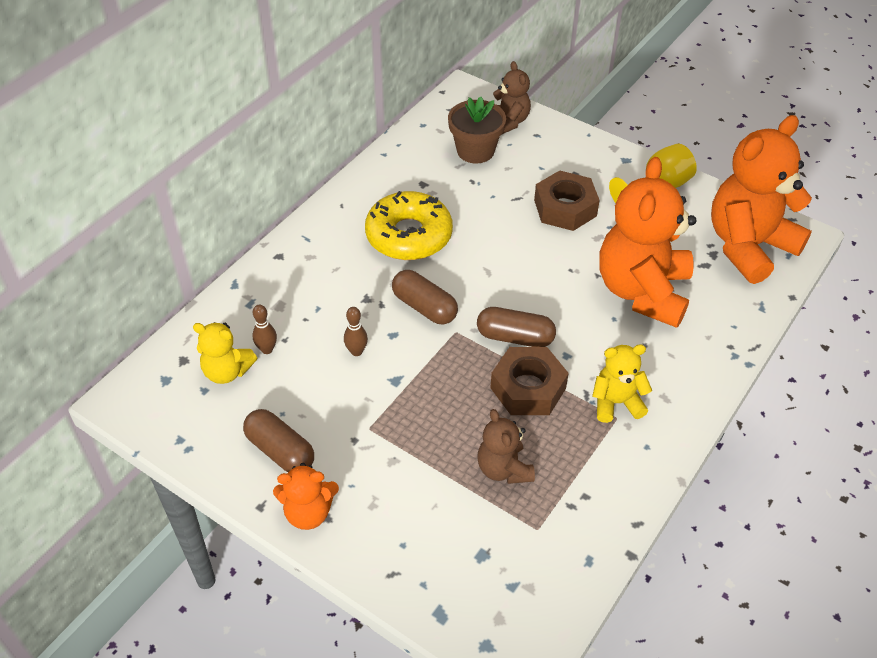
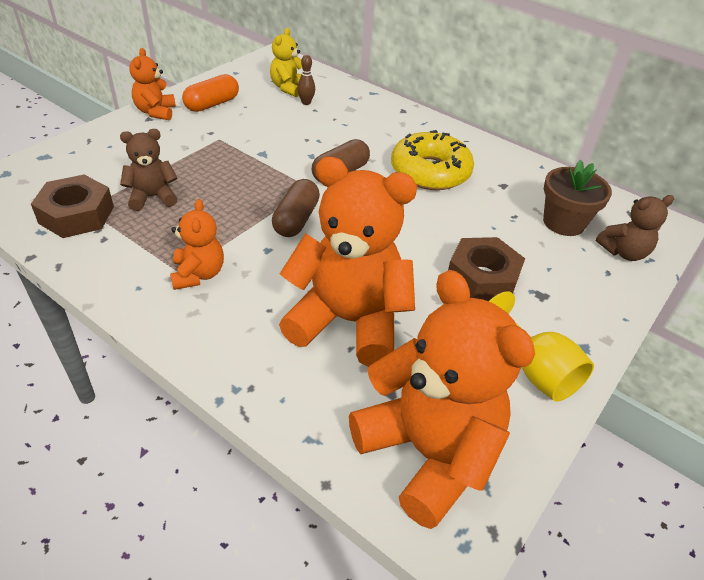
camera: 90 degrees right, 5 degrees down
brown capsule [243,409,314,472] -> orange capsule [182,74,239,112]
brown bowling pin [344,307,368,356] -> none
brown nut [490,347,569,415] -> brown nut moved to [31,175,114,238]
yellow teddy bear [592,344,652,423] -> orange teddy bear [170,199,224,290]

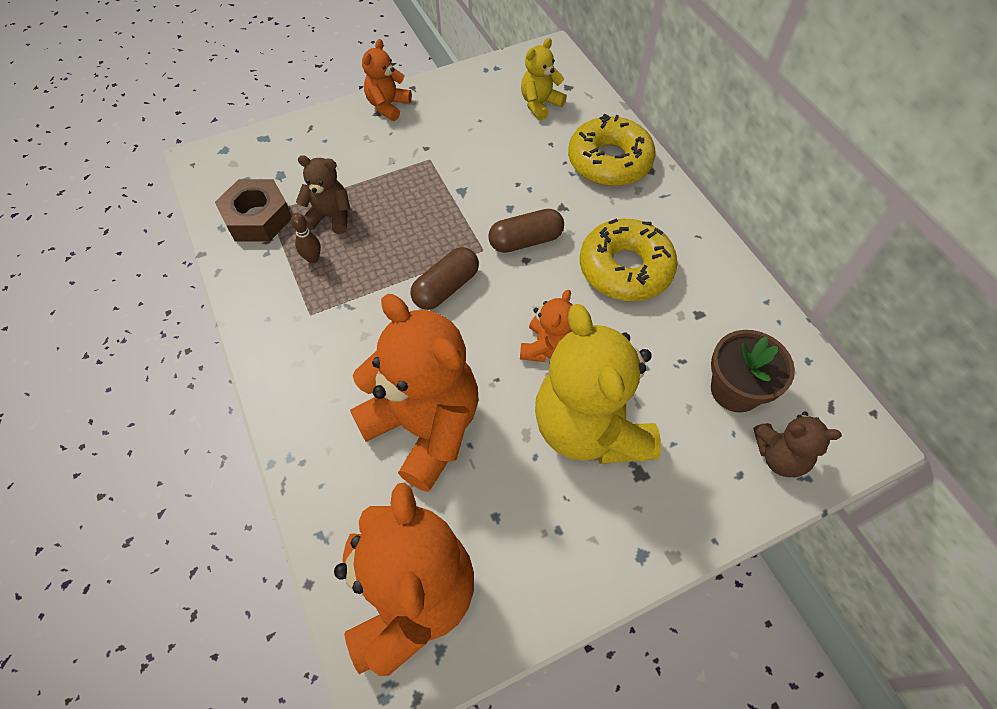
camera: 30 degrees right, 15 degrees up
orange teddy bear [170,199,224,290] -> orange teddy bear moved to [520,290,572,362]
orange capsule [182,74,239,112] -> none
brown bowling pin [297,55,315,105] -> brown bowling pin moved to [291,213,321,263]
brown nut [448,237,525,301] -> yellow teddy bear [535,304,661,464]
yellow goblet [489,291,594,402] -> none
none -> yellow donut [568,114,656,186]

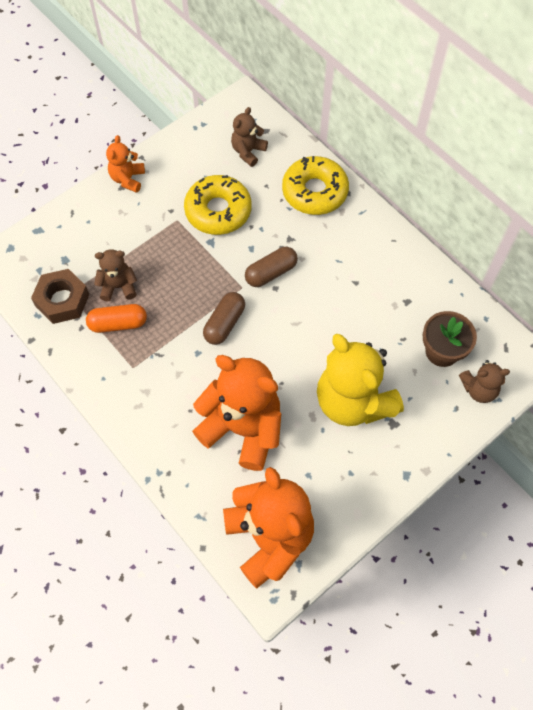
camera: 15 degrees left, 5 degrees up
brown bowling pin [291,213,321,263] -> orange capsule [86,304,147,333]
orange teddy bear [520,290,572,362] -> none
yellow teddy bear [521,38,567,120] -> brown teddy bear [231,107,268,167]
yellow donut [580,219,678,301] -> yellow donut moved to [184,175,252,235]

